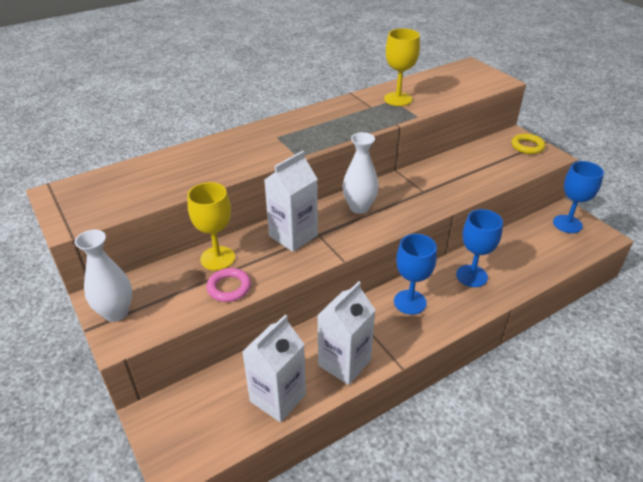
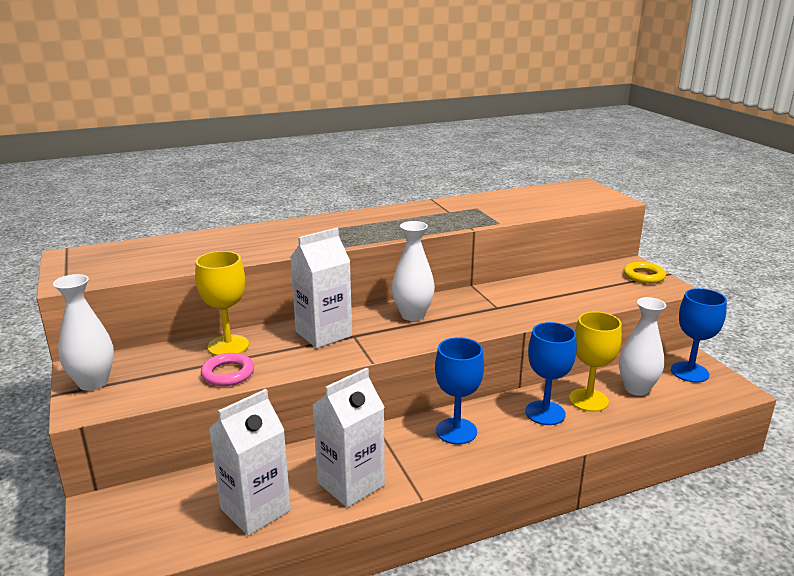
camera: 10 degrees right, 15 degrees down
yellow goblet [384,29,420,106] -> yellow goblet moved to [569,312,622,412]
none -> white vase [619,297,666,396]

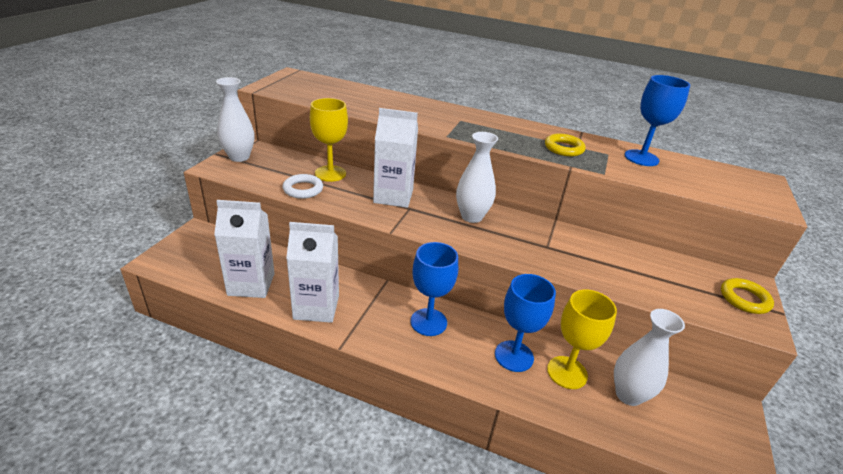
camera: 40 degrees right, 10 degrees up
pink ring [201,353,254,386] -> white ring [283,174,323,199]
blue goblet [671,288,727,383] -> blue goblet moved to [625,75,690,166]
none -> yellow ring [545,134,586,156]

